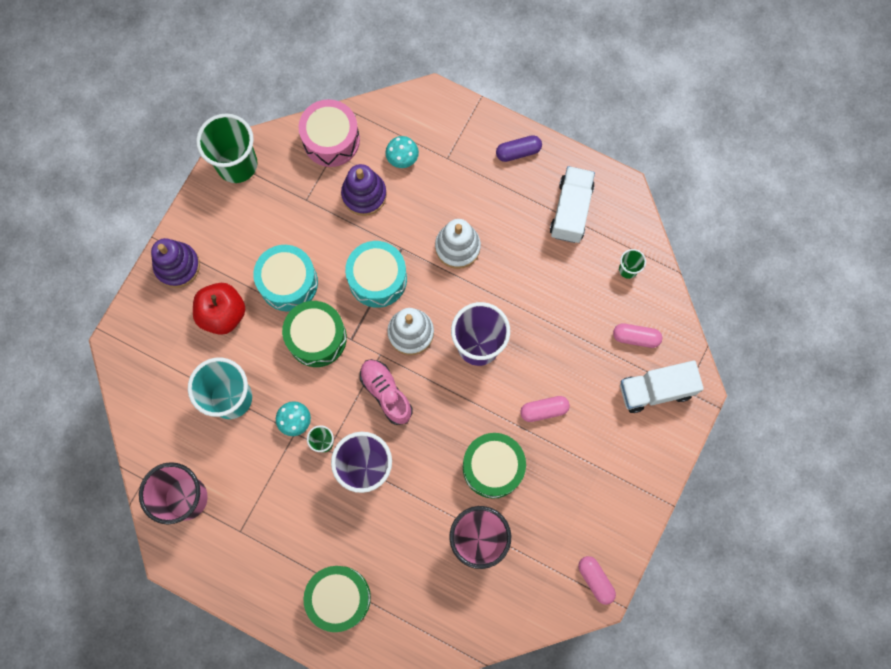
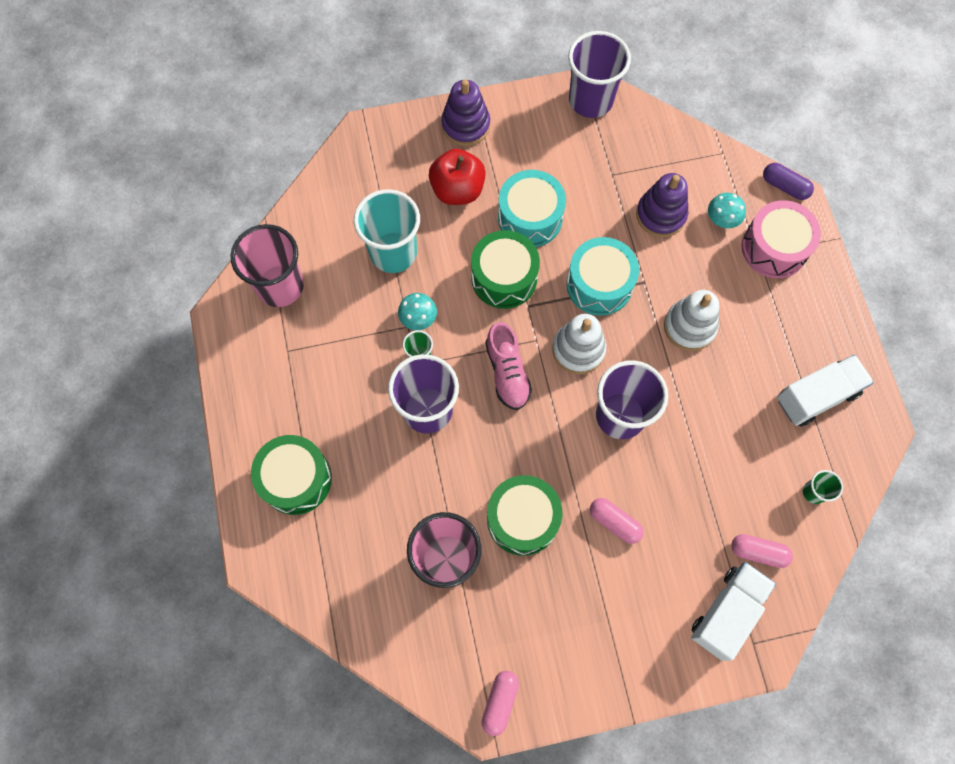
camera: 50 degrees right, 5 degrees down
green cup [196,114,258,183] -> purple cup [568,31,631,118]
pink drum [299,99,360,167] -> pink drum moved to [741,200,821,278]
pink shoe [360,359,413,425] -> pink shoe turned 150 degrees clockwise [485,322,532,410]
purple capsule [496,135,542,162] -> purple capsule moved to [763,163,814,200]
pink capsule [613,323,662,348] -> pink capsule turned 45 degrees counterclockwise [731,534,793,568]
white truck [620,360,704,413] -> white truck turned 90 degrees clockwise [691,562,776,661]

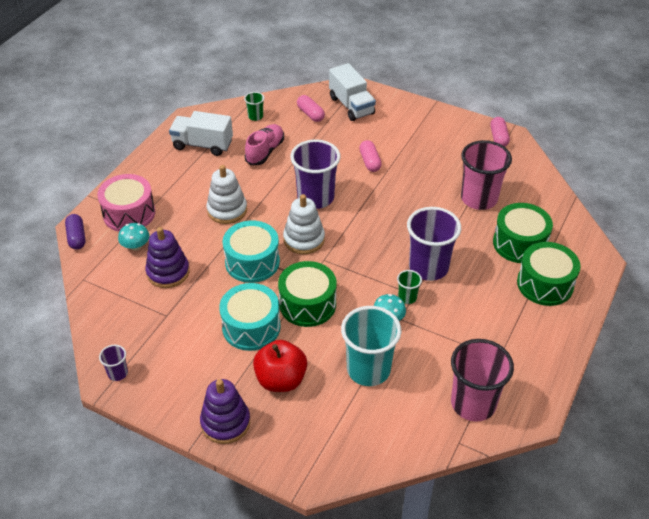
camera: 140 degrees left, 25 degrees down
pink capsule [482,671,519,736] -> pink capsule turned 60 degrees counterclockwise [490,117,510,147]
pink shoe [485,322,532,410] -> pink shoe moved to [245,124,284,165]
green drum [487,475,562,556] -> green drum moved to [493,203,553,263]
purple cup [568,31,631,118] -> purple cup [99,345,128,381], size x0.46
white truck [691,562,776,661] -> white truck turned 105 degrees counterclockwise [329,63,376,121]

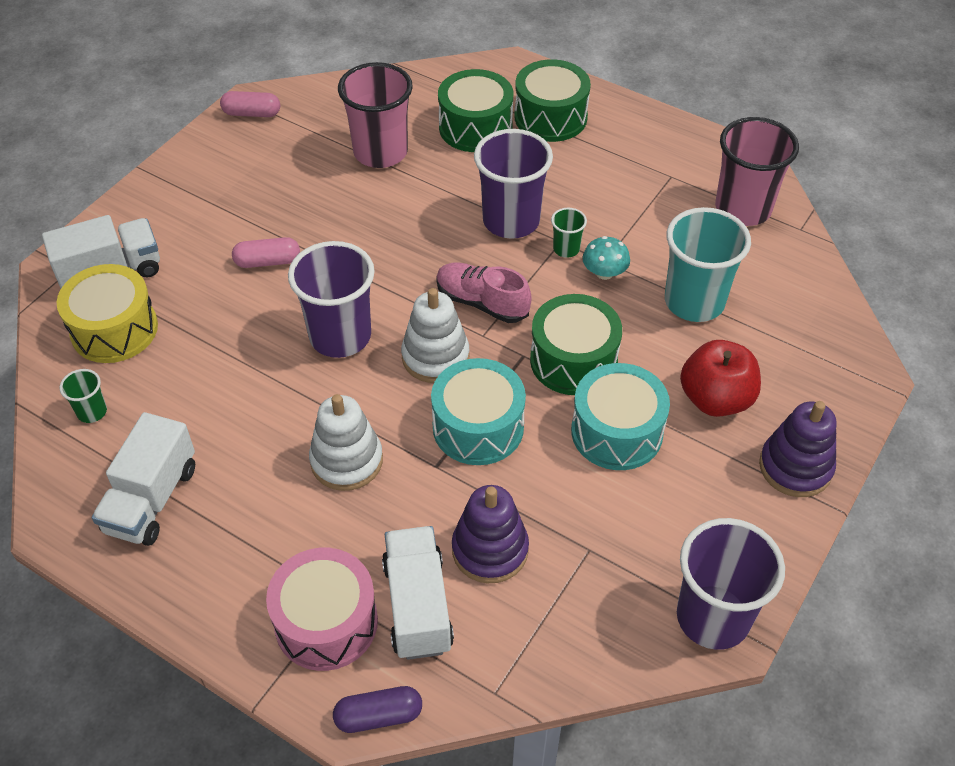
camera: 85 degrees left, 5 degrees up
purple cup [99,345,128,381] -> purple cup [677,518,785,650], size x2.18
turquoise mushroom [118,223,149,251] -> white truck [382,526,454,660]
pink shoe [245,124,284,165] -> pink shoe moved to [436,263,532,323]
pink capsule [297,95,325,122] -> yellow drum [57,264,158,363]

